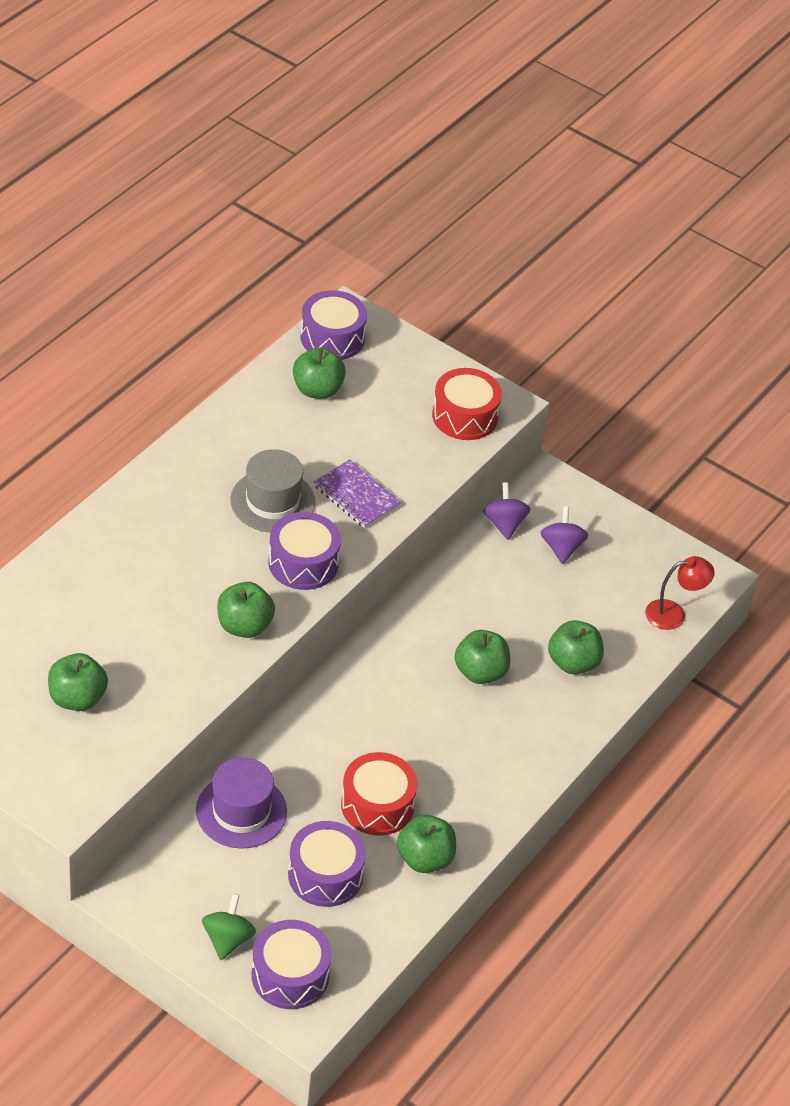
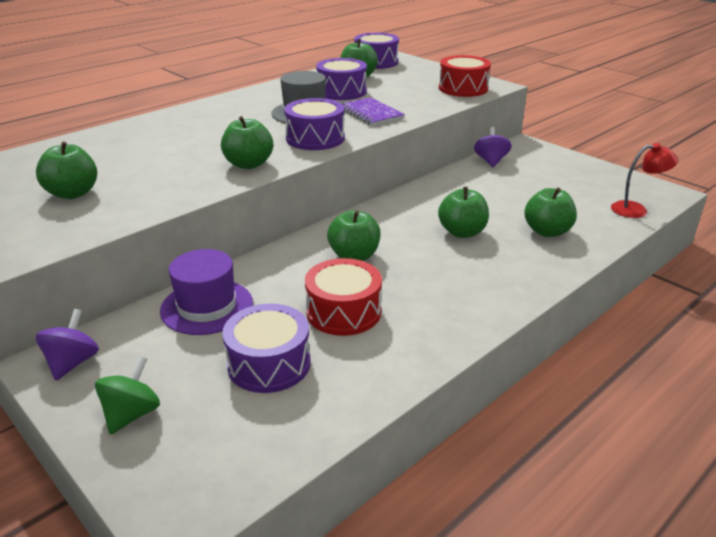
camera: 15 degrees right, 15 degrees down
purple drum [252,920,332,1009] -> purple drum moved to [316,58,367,100]
green apple [397,815,456,873] -> green apple moved to [327,210,381,261]
purple spinning top [541,506,588,564] -> purple spinning top moved to [36,309,99,380]

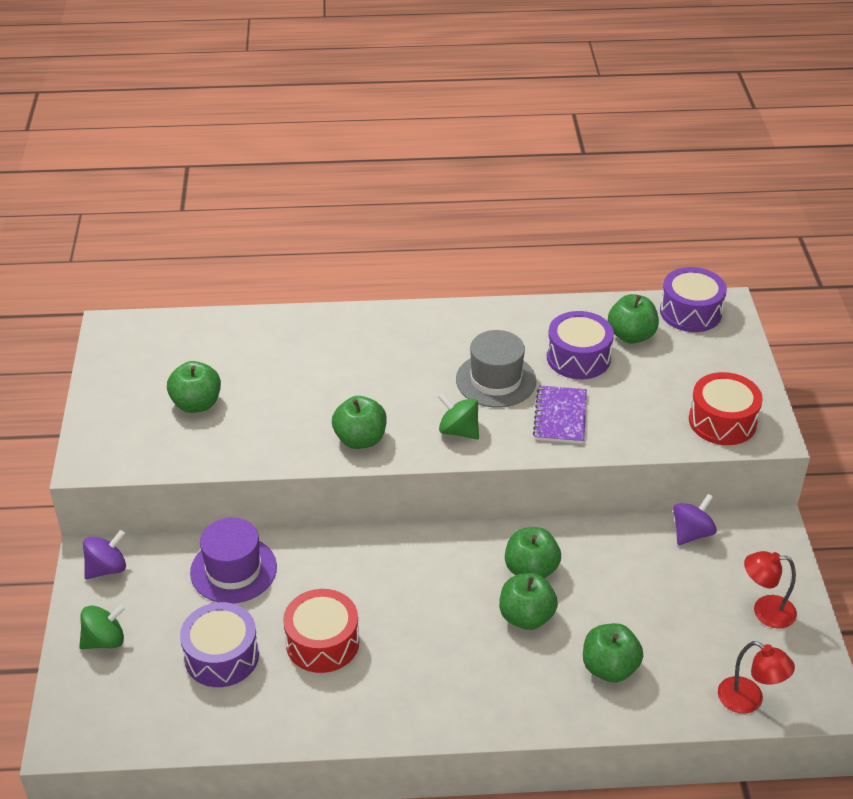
camera: 40 degrees right, 10 degrees up
purple drum [284,98,345,150] -> green spinning top [438,393,479,440]
green apple [327,210,381,261] -> green apple moved to [505,527,561,578]
none -> red lamp [744,551,797,629]

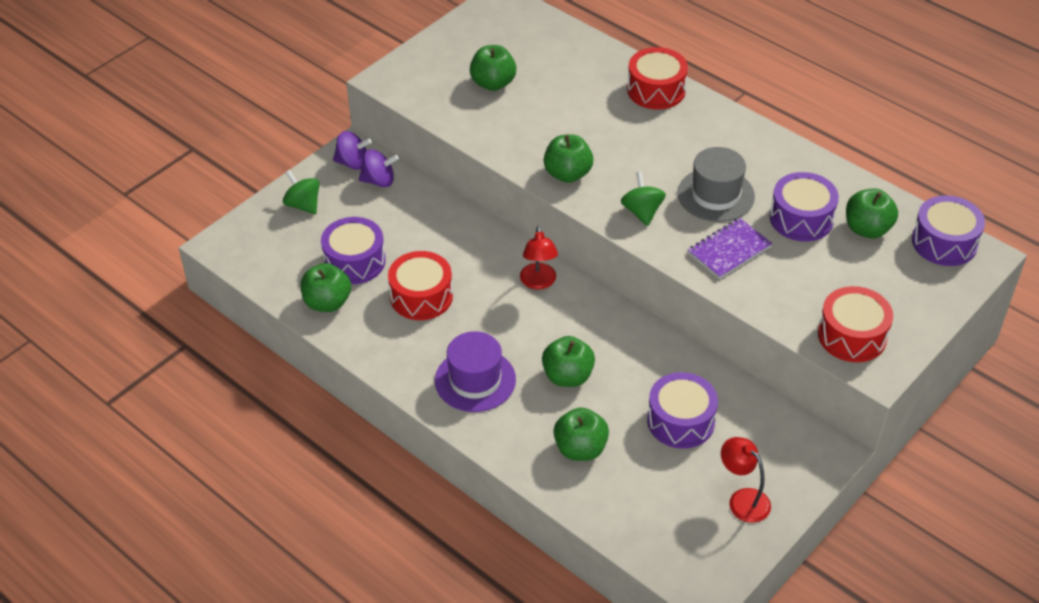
camera: 45 degrees right, 5 degrees up
green spinning top [79,604,126,649] -> green spinning top turned 150 degrees counterclockwise [283,170,320,215]
purple hat [190,517,277,603] -> purple hat moved to [435,331,516,412]
green apple [505,527,561,578] -> green apple moved to [301,263,351,312]
purple spinning top [673,494,717,545] -> purple spinning top moved to [359,149,399,188]
red lamp [718,641,795,714] -> red lamp moved to [520,226,558,289]
none -> red drum [627,47,688,109]
none -> purple drum [647,372,718,449]

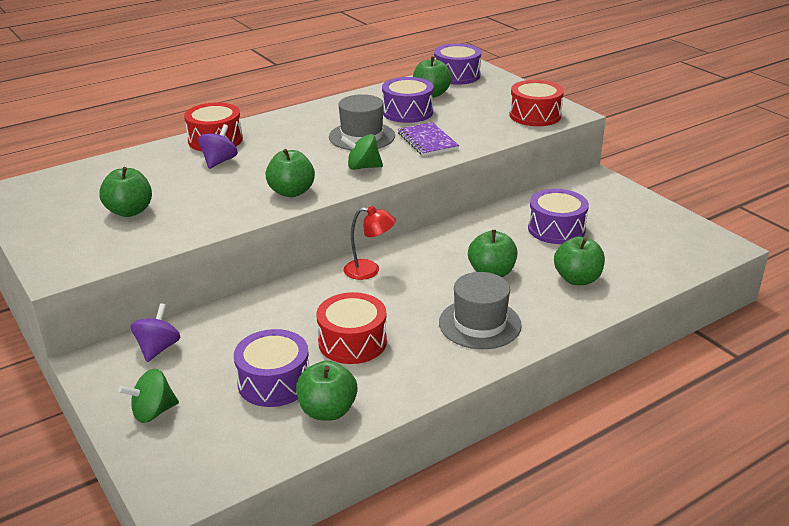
camera: 75 degrees left, 15 degrees down
purple spinning top [333,131,372,170] -> purple spinning top moved to [198,124,238,169]
purple hat [435,331,516,412] -> grey hat [439,272,522,349]
red lamp [721,437,771,523] -> none

